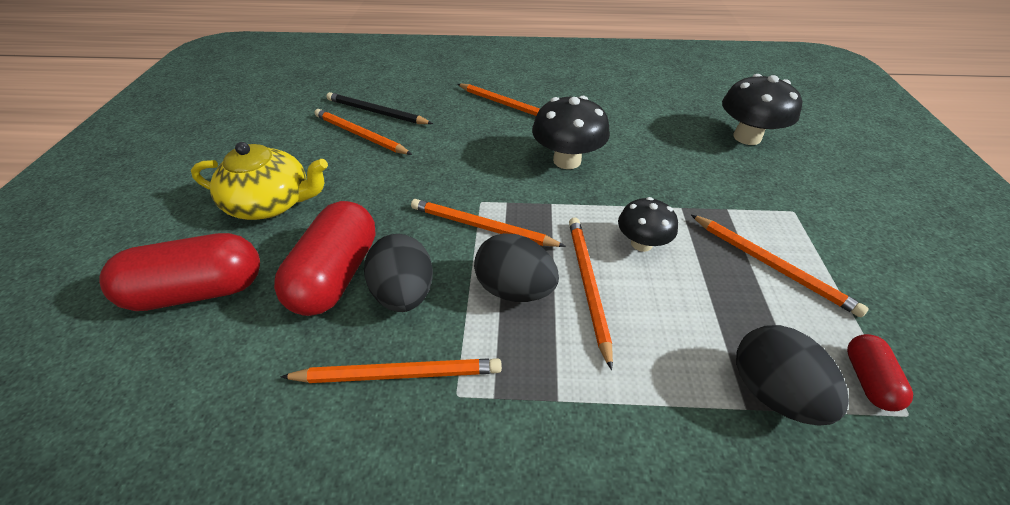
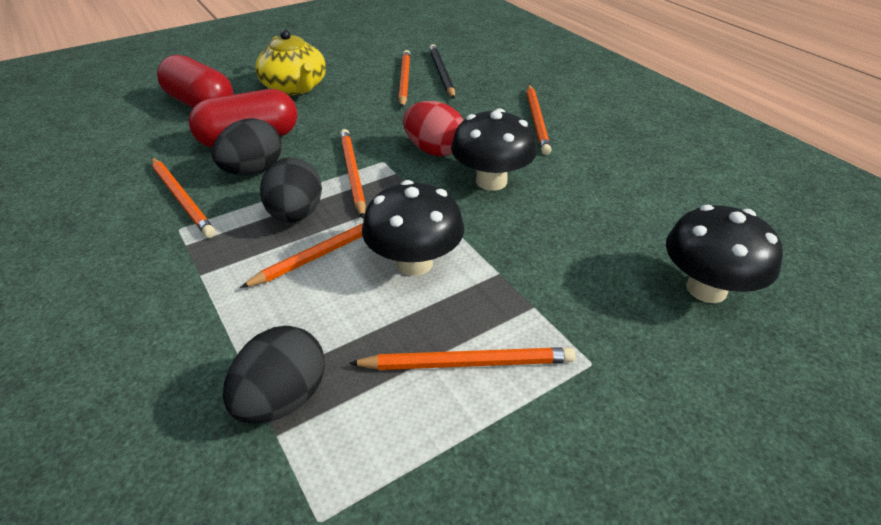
camera: 55 degrees right, 5 degrees down
black mushroom [618,197,678,252] -> black mushroom [362,180,464,276], size x1.57
orange pencil [691,215,869,317] -> orange pencil turned 105 degrees counterclockwise [349,347,575,370]
red capsule [847,334,913,411] -> none
none -> red egg [403,101,464,156]

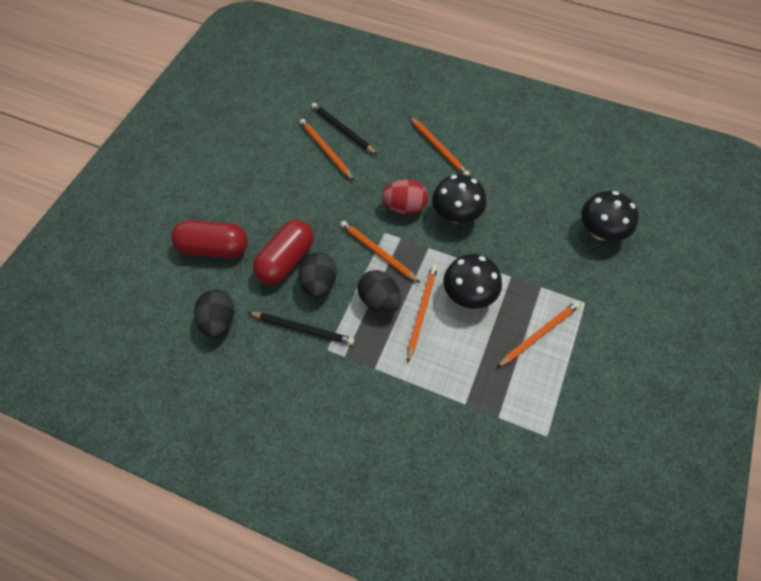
camera: 35 degrees left, 20 degrees up
orange pencil [151,157,216,238] -> black pencil [248,312,354,345]
black egg [223,326,325,424] -> black egg moved to [194,289,235,338]
yellow teapot [255,30,326,95] -> none

